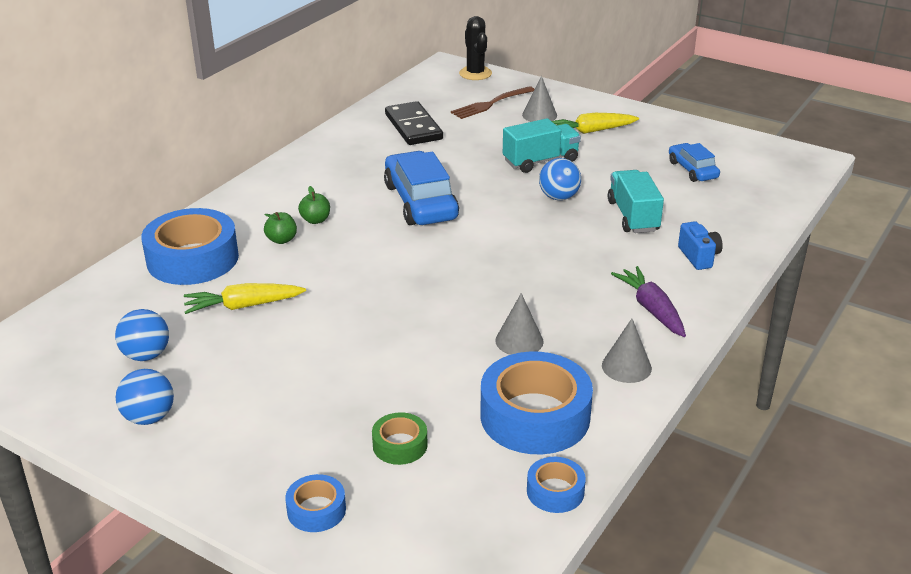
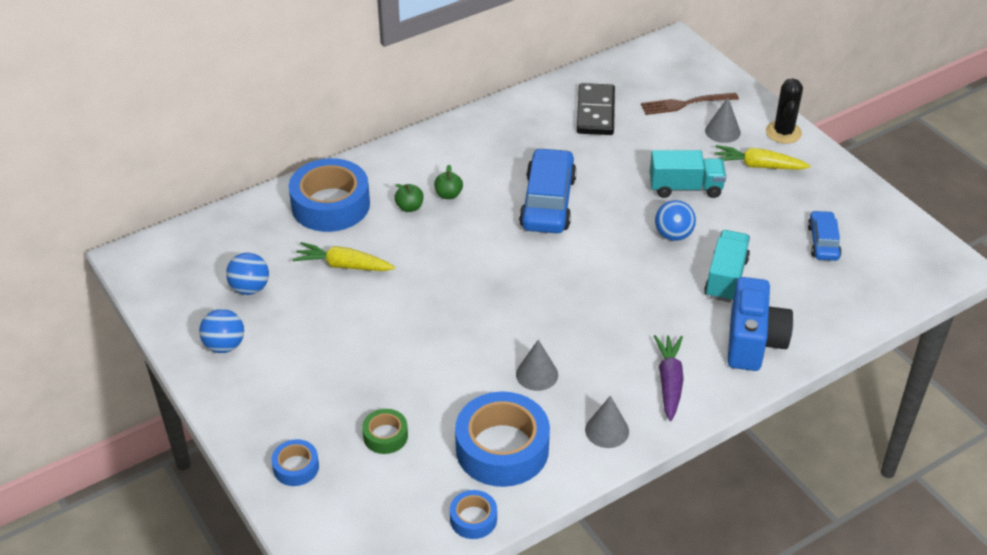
camera: 25 degrees right, 10 degrees up
black cactus [459,16,492,80] -> black cactus moved to [766,78,803,144]
blue camera [678,221,723,270] -> blue camera [727,277,793,371], size x1.85

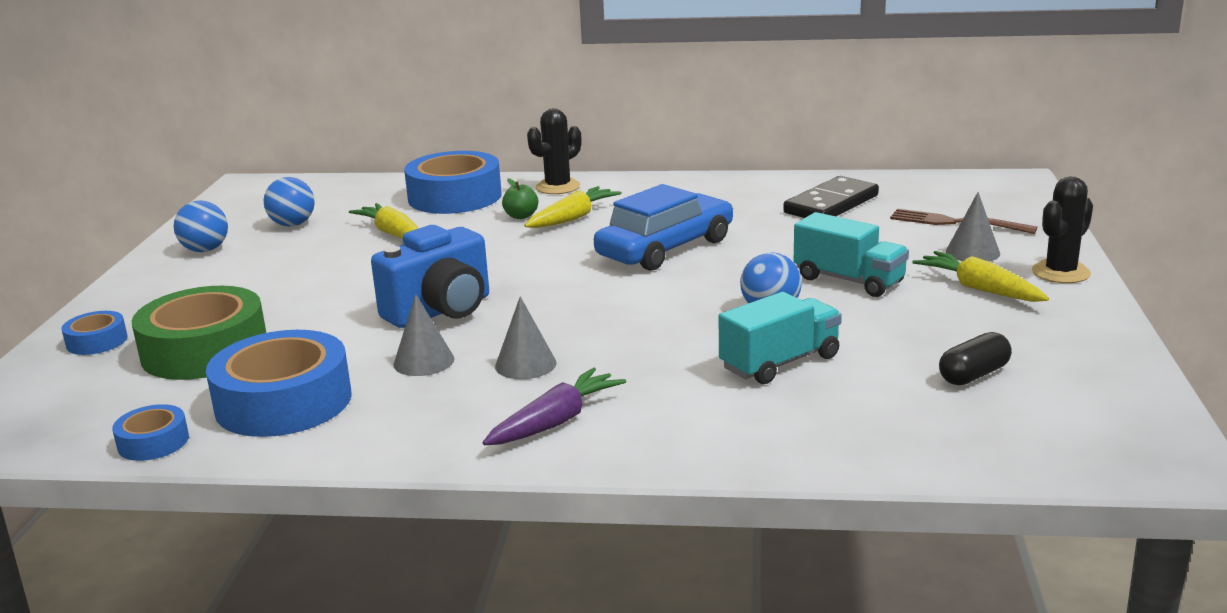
camera: 40 degrees right, 20 degrees down
green tape [362,409,408,454] -> green tape [132,286,266,380], size x2.07
green apple [434,165,463,199] -> yellow carrot [524,186,622,228]
grey cone [585,396,629,448] -> grey cone moved to [495,296,556,379]
blue camera [727,277,793,371] -> blue camera moved to [371,225,489,328]
blue car [807,210,842,261] -> black capsule [939,332,1012,385]
none -> black cactus [527,108,581,194]

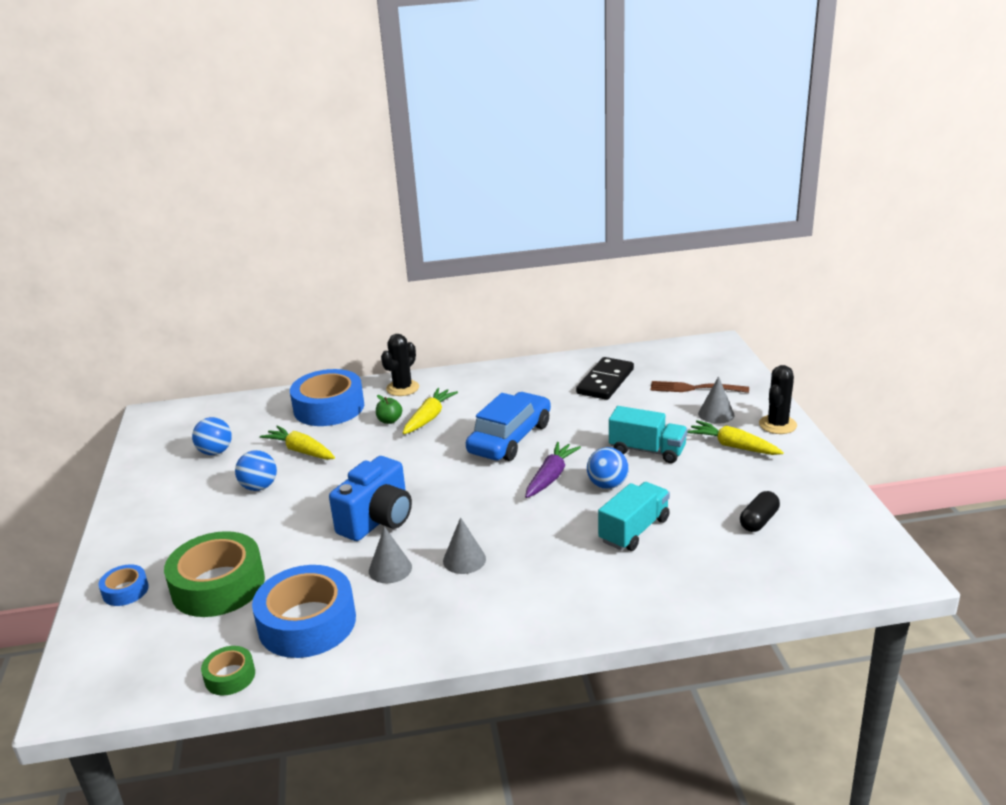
camera: 15 degrees left, 5 degrees up
blue tape [112,404,189,461] -> green tape [201,646,255,695]
blue ball [174,200,228,252] -> blue ball moved to [235,450,277,491]
purple carrot [483,367,626,445] -> purple carrot moved to [525,442,581,498]

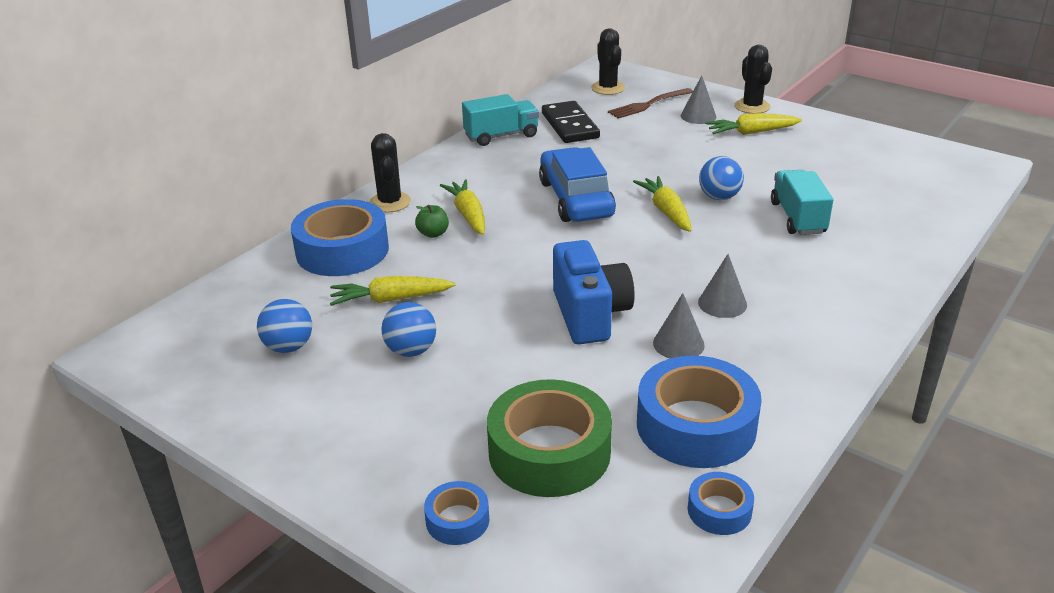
camera: 45 degrees left, 5 degrees up
green tape [201,646,255,695] -> blue tape [688,472,754,535]
purple carrot [525,442,581,498] -> yellow carrot [633,176,691,232]
turquoise truck [609,406,688,463] -> turquoise truck moved to [462,94,539,146]
black capsule [740,491,780,532] -> none
none -> black cactus [591,28,625,95]

